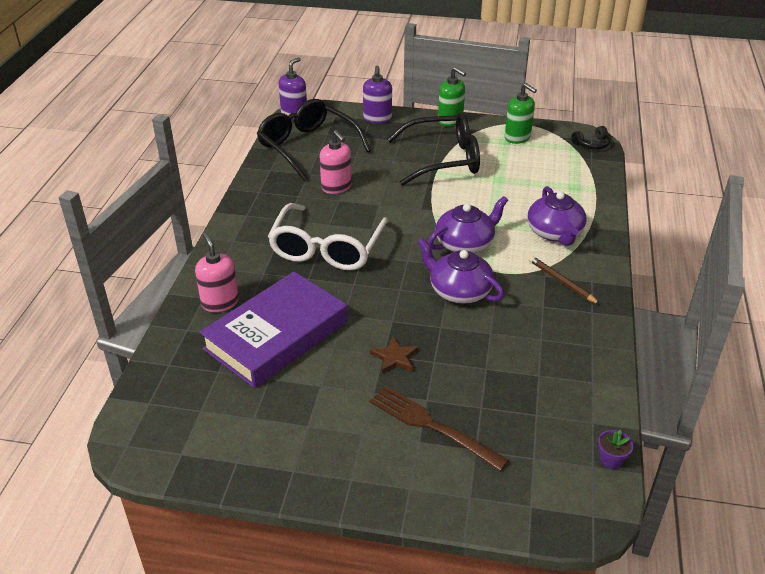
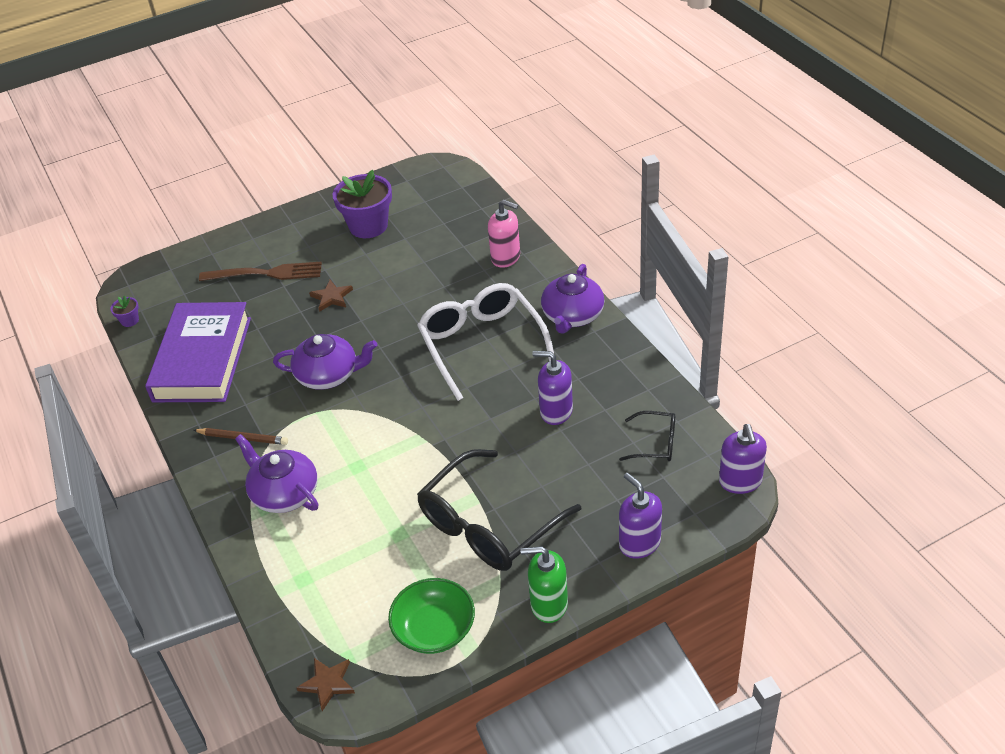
camera: 145 degrees right, 5 degrees up
purple book [199,272,347,388] -> purple book moved to [145,302,251,402]
black glasses [257,99,371,181] -> black glasses [619,411,675,461], size x0.48
pink soap dispenser [320,130,352,194] -> purple soap dispenser [532,351,573,425]
purple teapot [428,196,508,253] -> purple teapot moved to [541,264,604,334]
green soap dispenser [505,83,537,144] -> green bowl [388,578,475,654]
black headphones [571,126,611,149] -> brown star [296,658,355,711]
none -> purple flower pot [332,170,392,238]

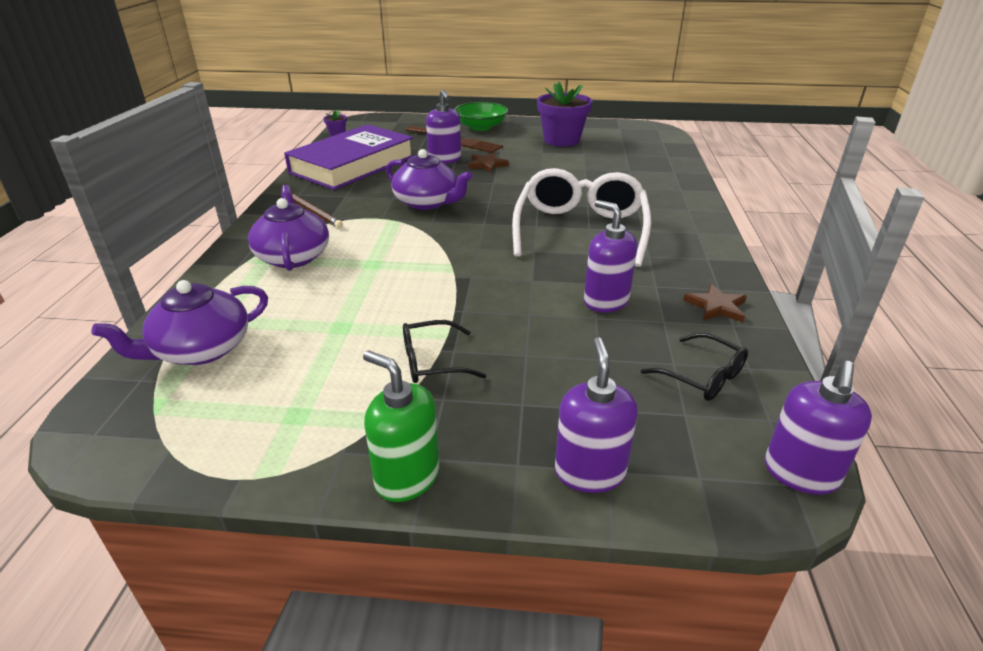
camera: 30 degrees right, 10 degrees down
brown star [296,658,355,711] -> brown star moved to [684,283,747,322]
green bowl [388,578,475,654] -> green bowl moved to [454,102,508,131]
black glasses [417,449,581,571] -> black glasses [403,320,487,383], size x0.48
pink soap dispenser [488,199,520,268] -> none
purple teapot [541,264,604,334] -> purple teapot moved to [92,280,268,365]
none -> purple soap dispenser [426,89,461,164]

